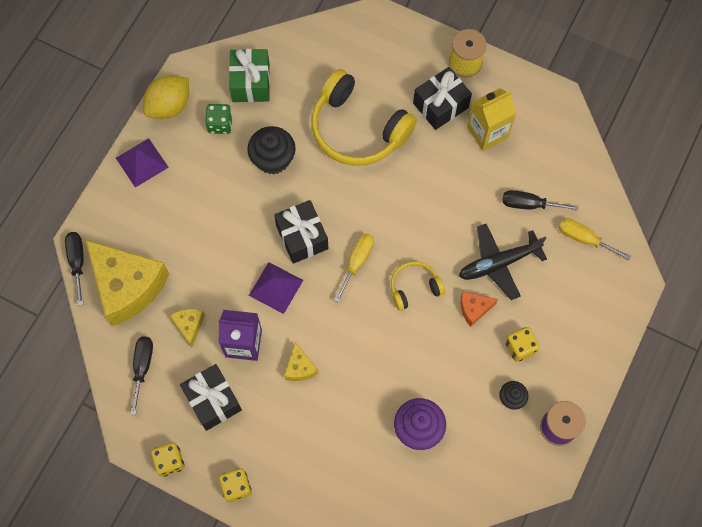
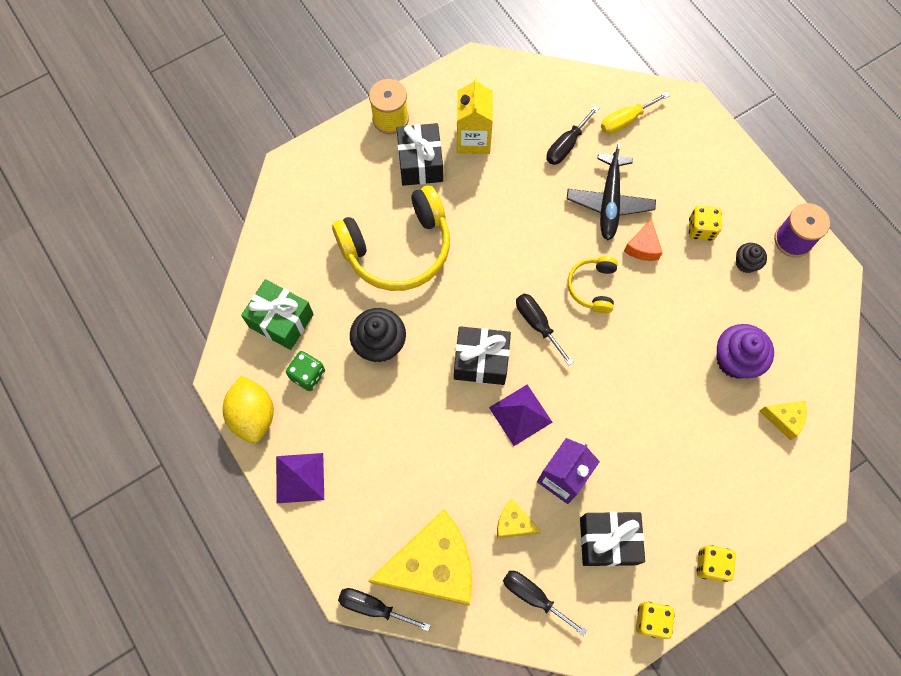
camera: 60 degrees left, 0 degrees up
yellow cheese [284,342,318,381] -> yellow cheese moved to [759,401,807,440]
yellow screwdriver [334,233,374,303] -> black screwdriver [516,294,574,365]

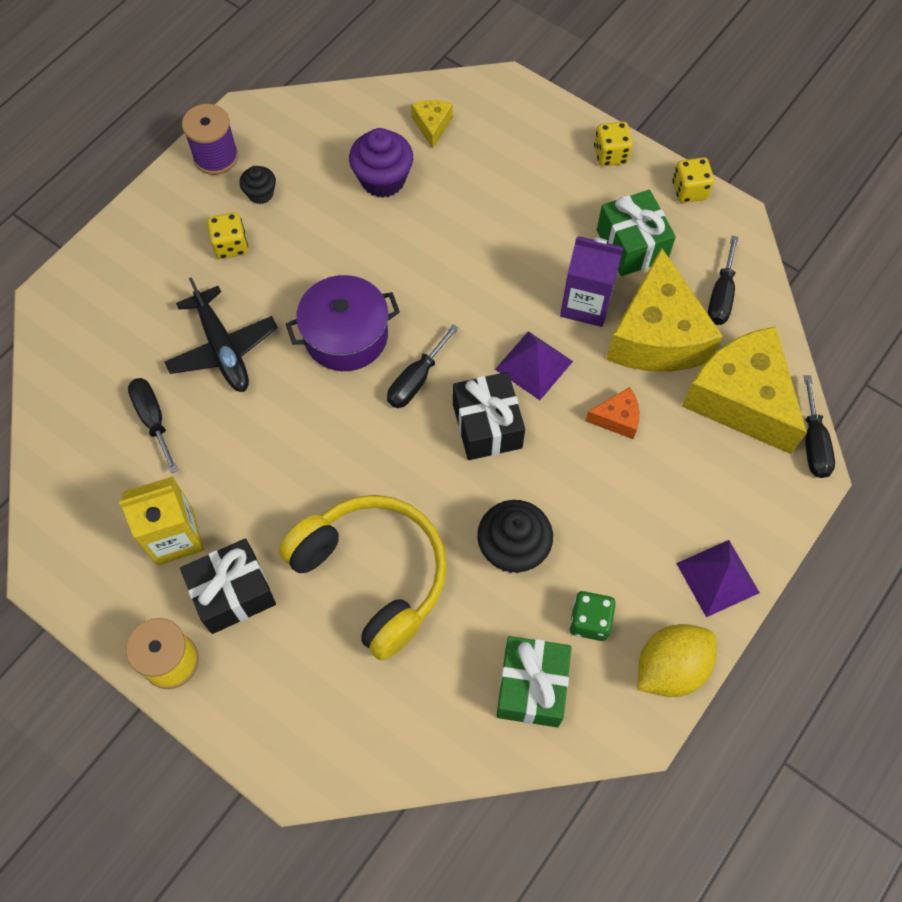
camera: 110 degrees left, 5 degrees down
yellow cheese [497,499,541,538] -> yellow cheese [606,248,723,372], size x2.30
black screwdriver [546,106,599,165] -> black screwdriver turned 135 degrees counterclockwise [128,378,178,473]
black plane [567,143,656,240] -> black plane turned 75 degrees clockwise [164,277,278,392]
yellow headphones [568,256,618,313] -> purple pot [286,275,400,371]
black gift [580,512,645,566] -> green gift [597,190,676,276]
yellow screwdriver [601,92,670,134] -> none
orange cheese [624,219,662,261] -> orange cheese moved to [586,387,640,439]

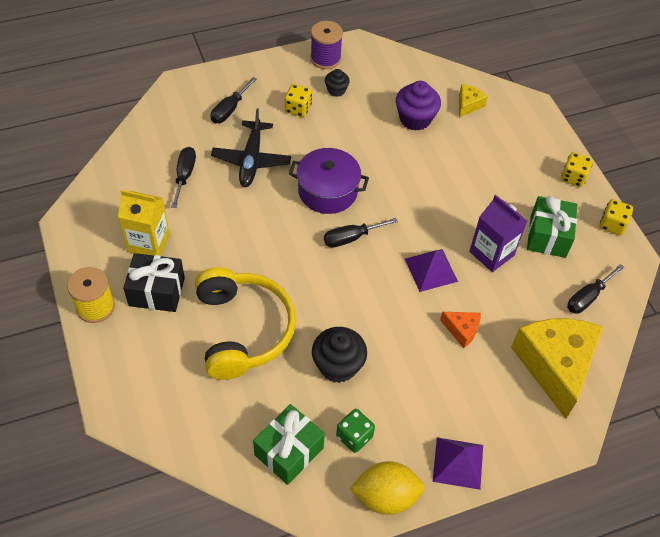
camera: 30 degrees right, 10 degrees down
black gift [453,372,525,460] -> none
yellow cheese [606,248,723,372] -> none
black screwdriver [804,375,835,478] -> black screwdriver moved to [211,77,257,123]

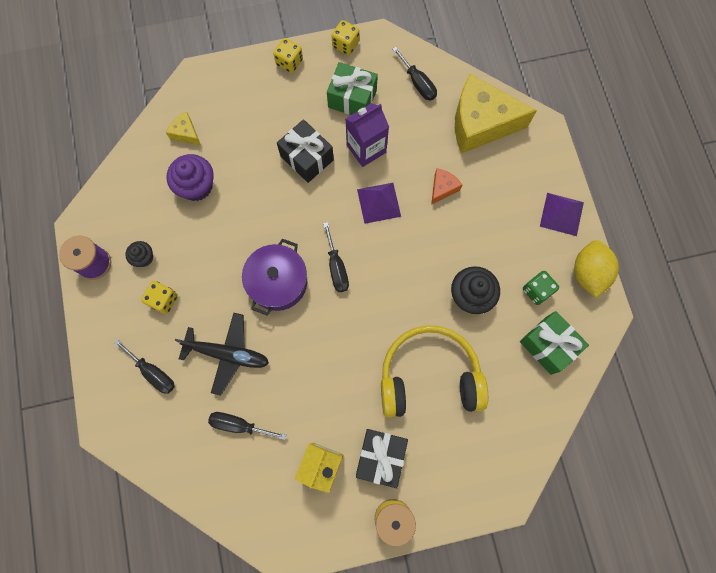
camera: 80 degrees left, 20 degrees up
none -> black gift [277,119,334,183]

